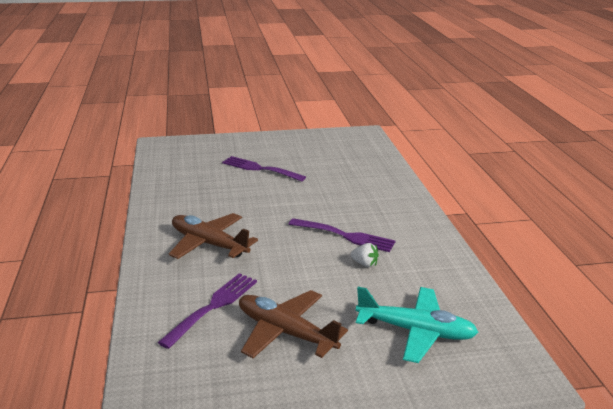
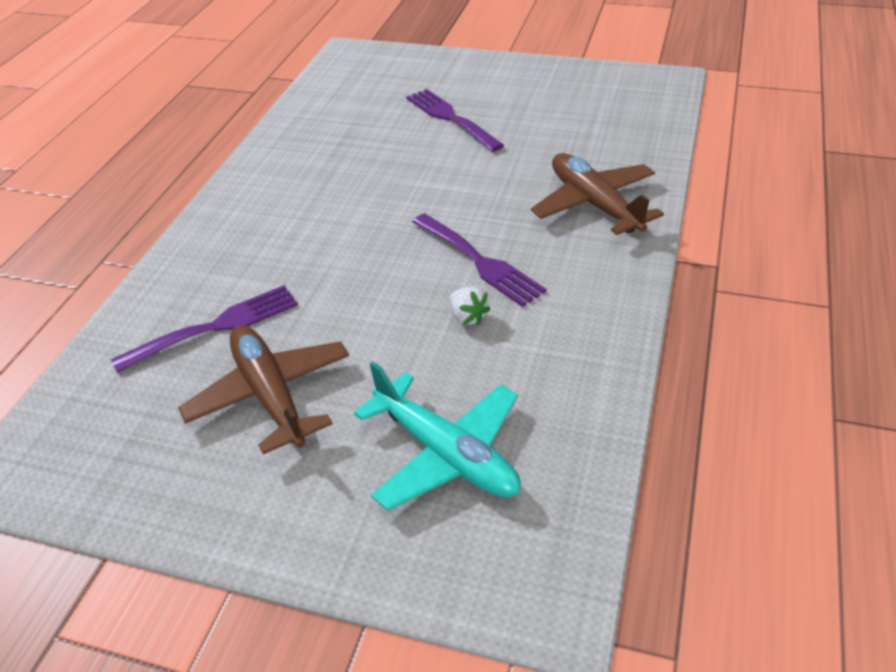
camera: 30 degrees right, 15 degrees up
brown plane [169,213,258,259] -> brown plane moved to [531,153,664,235]

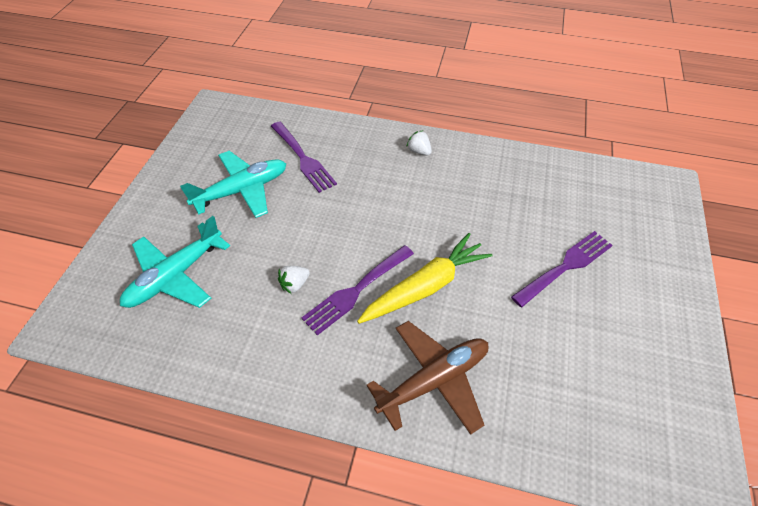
camera: 85 degrees right, 10 degrees up
brown plane [178,325,349,454] -> turquoise plane [180,151,286,218]
none -> yellow carrot [357,233,493,324]
none -> white strawberry [406,131,432,156]

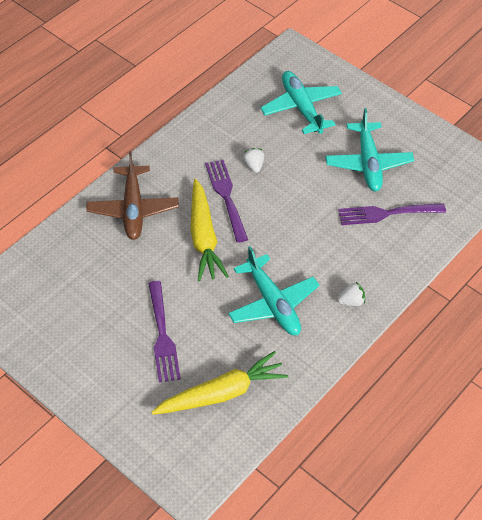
camera: 115 degrees right, 0 degrees up
none -> yellow carrot [151,351,288,415]
none -> turquoise plane [228,246,319,335]

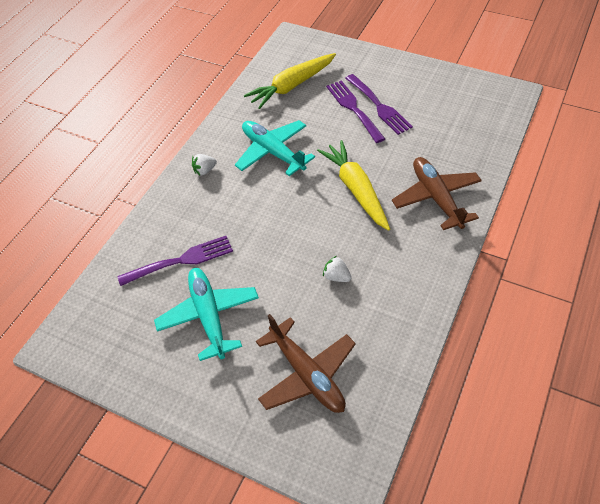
camera: 170 degrees right, 0 degrees up
purple fork [205,160,248,243] -> purple fork moved to [345,74,413,135]
white strawberry [243,148,264,173] -> white strawberry turned 150 degrees clockwise [323,256,352,282]
turquoise plane [261,71,342,134] -> brown plane [256,314,356,413]

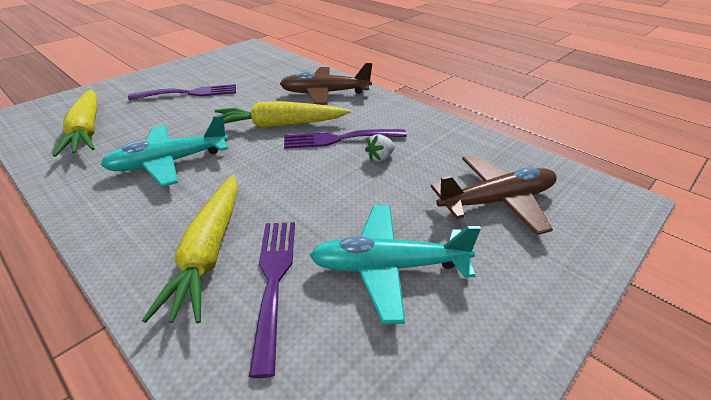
camera: 75 degrees left, 15 degrees down
white strawberry [192,154,217,175] -> none
purple fork [326,80,385,143] -> purple fork moved to [284,129,407,149]
none -> yellow carrot [142,175,238,324]

